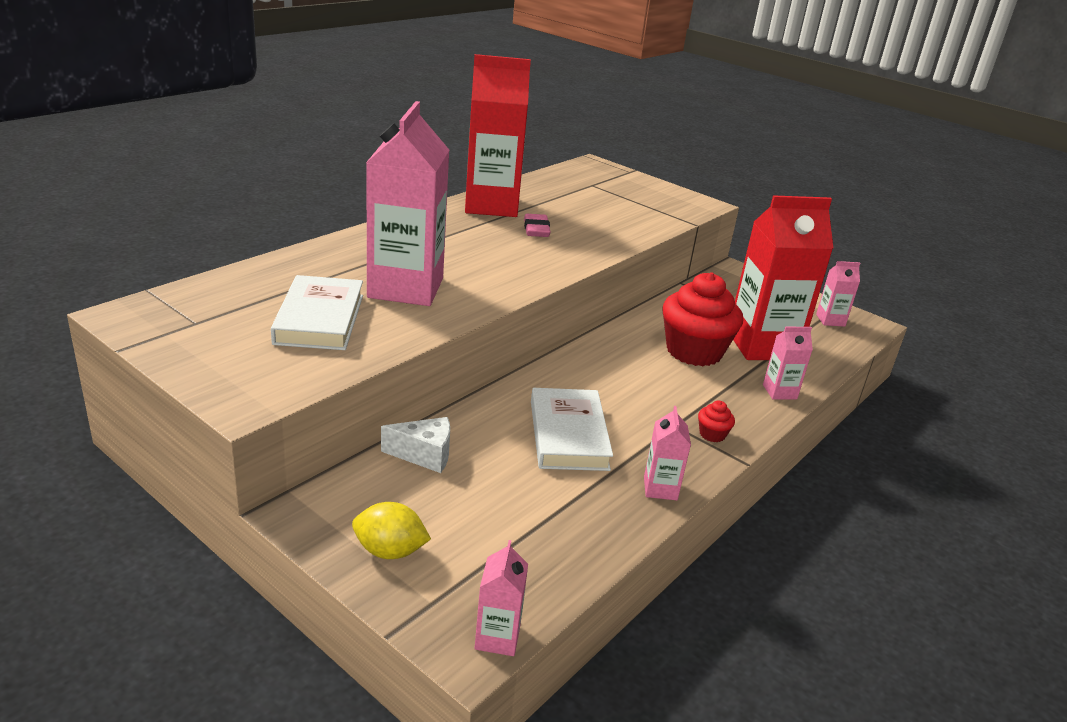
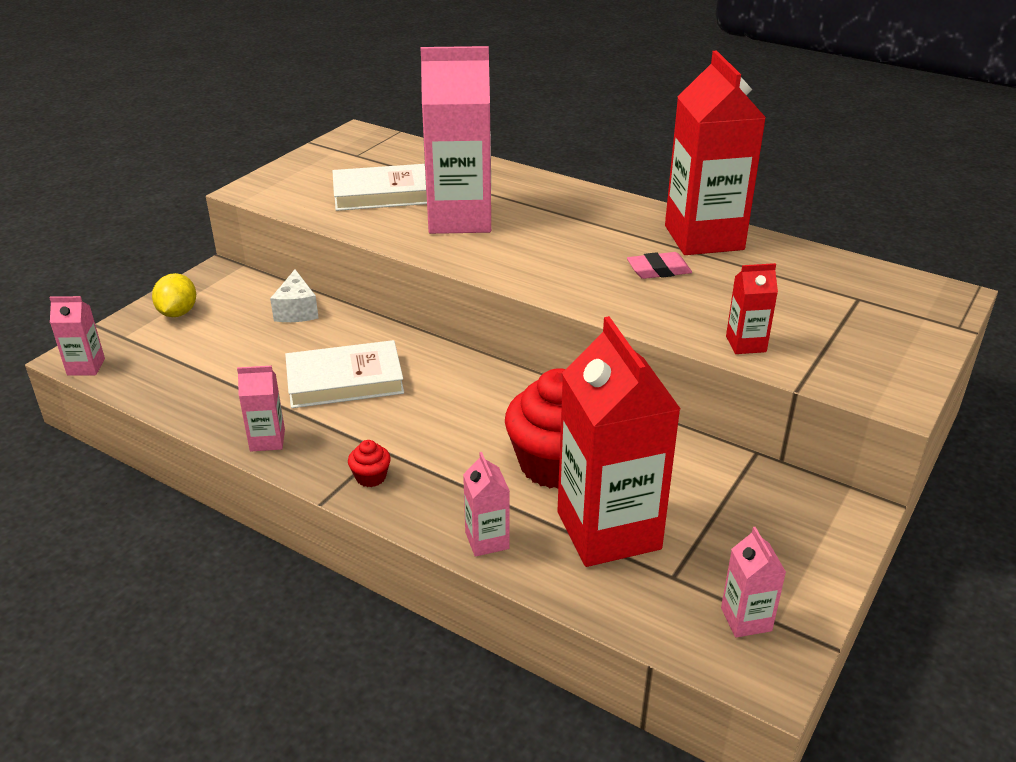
camera: 85 degrees right, 5 degrees up
none -> red carton [726,263,778,354]

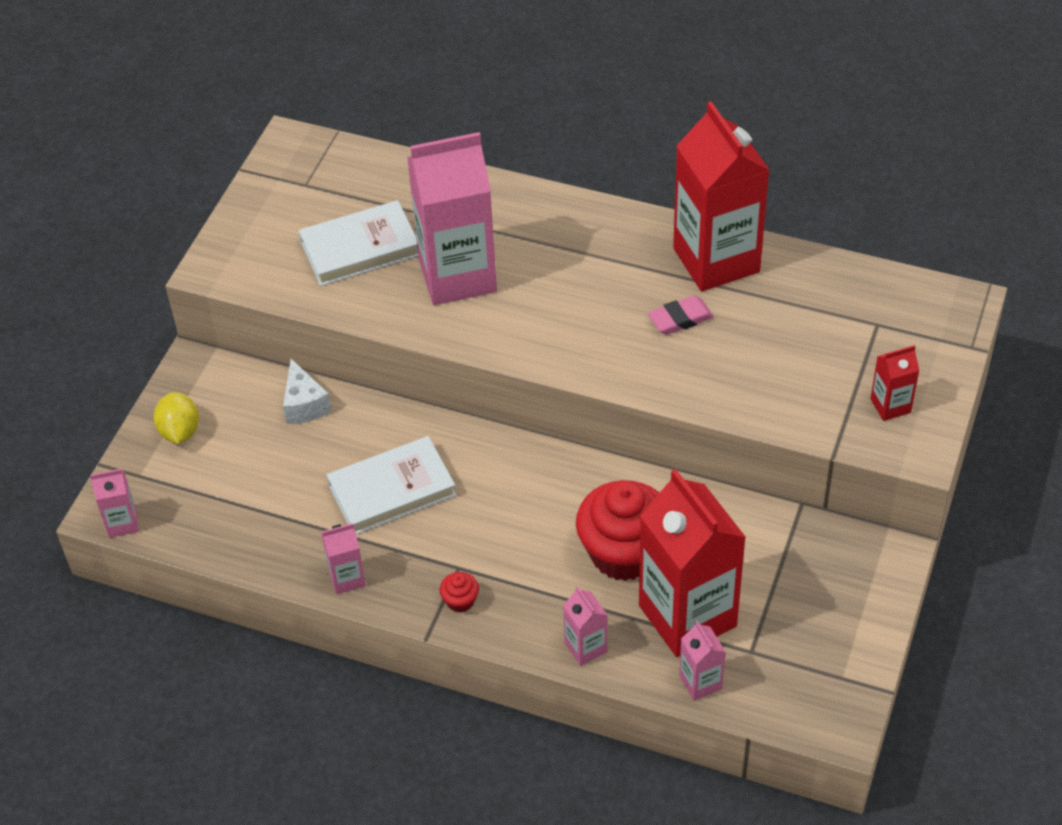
camera: 10 degrees left, 15 degrees up
pink carton [721,527,786,638] -> pink carton moved to [679,621,726,701]
red carton [726,263,778,354] -> red carton moved to [870,345,920,421]

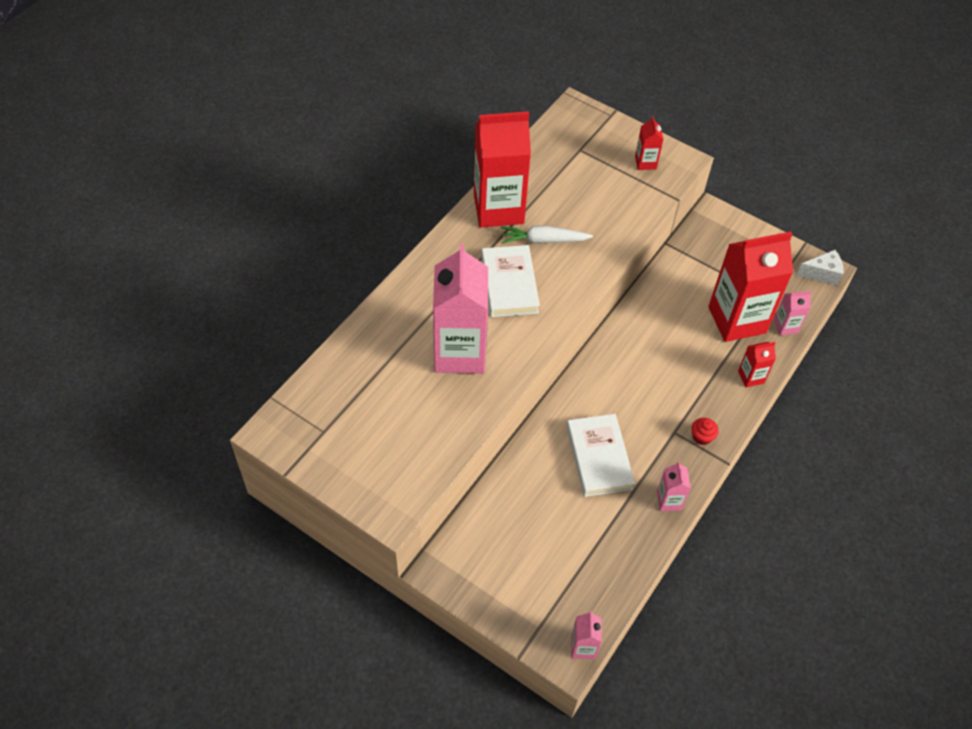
camera: 80 degrees left, 5 degrees up
yellow lemon [153,392,199,444] -> none
white cheese [283,359,332,424] -> white cheese moved to [797,250,844,286]
white book [299,200,418,286] -> white book moved to [481,245,540,317]
pink carton [563,586,608,666] -> red carton [738,342,776,387]
red cupcake [576,480,659,581] -> none
pink eraser [648,295,714,335] -> white carrot [501,226,593,244]

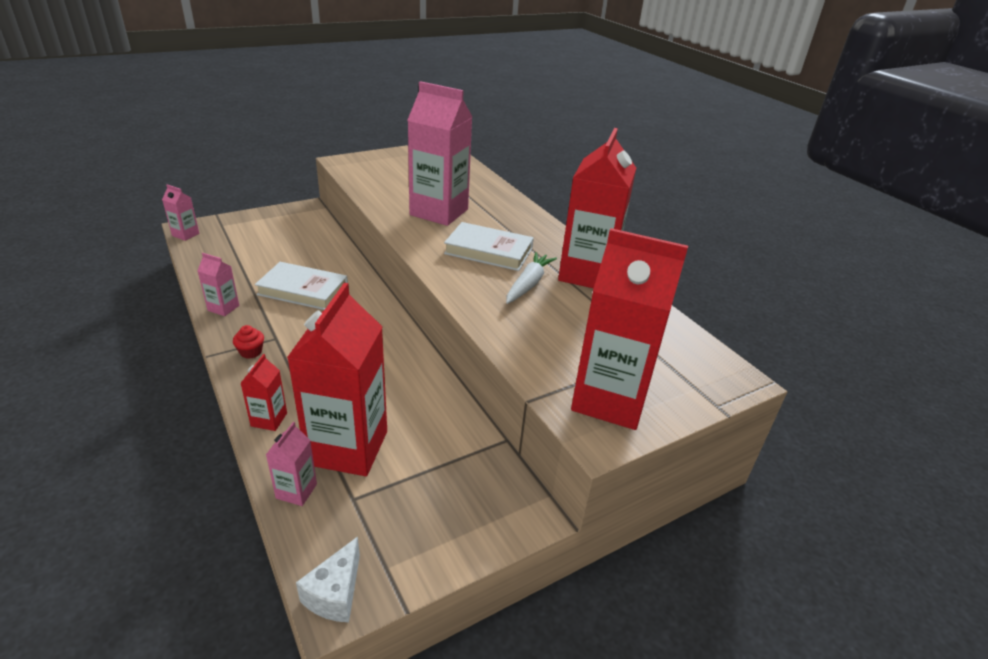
camera: 115 degrees right, 20 degrees down
red carton [635,116,664,170] -> red carton [571,228,688,430], size x2.28

